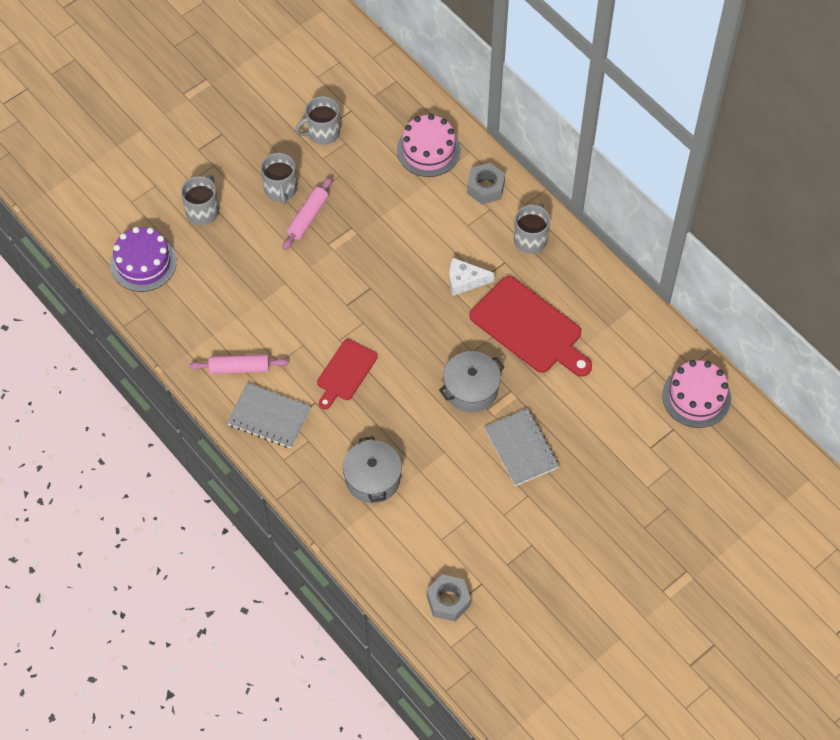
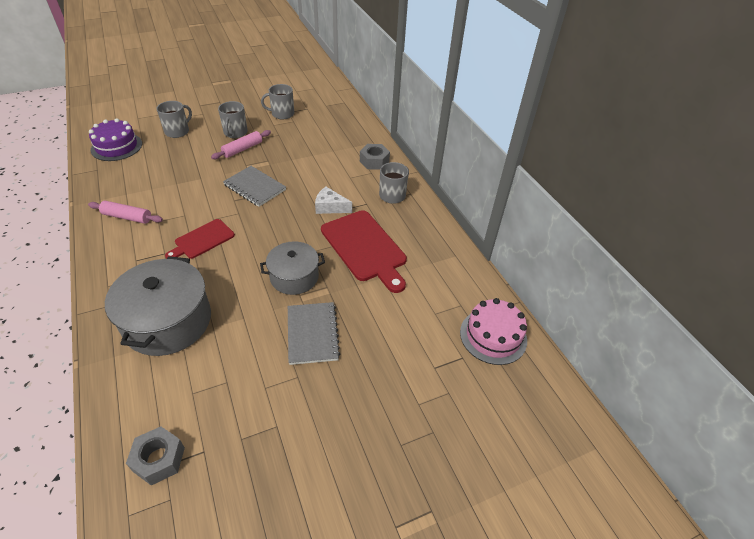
camera: 15 degrees right, 15 degrees down
grey notebook [227,383,311,448] -> grey notebook moved to [223,166,286,207]
grey pot [343,436,402,503] -> grey pot [105,256,211,356], size x1.61
pink cake [397,114,461,177] -> none

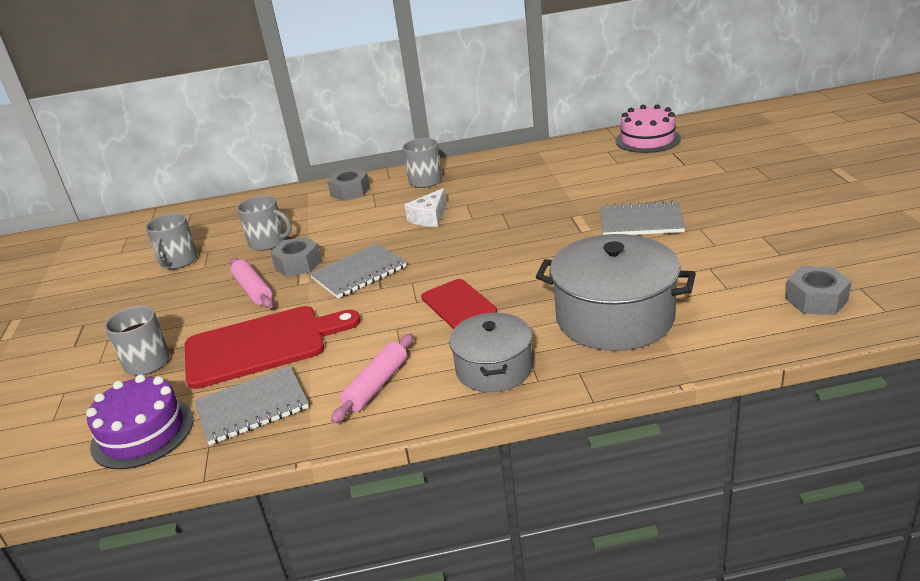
camera: 70 degrees left, 15 degrees down
grey mug [218,101,248,138] -> grey mug moved to [237,195,292,251]
grey pot [260,241,325,295] -> grey pot moved to [449,312,533,392]
red cutting board [321,210,407,293] -> red cutting board moved to [185,306,361,389]
none -> grey notebook [195,366,309,445]
none -> grey nut [270,236,322,277]

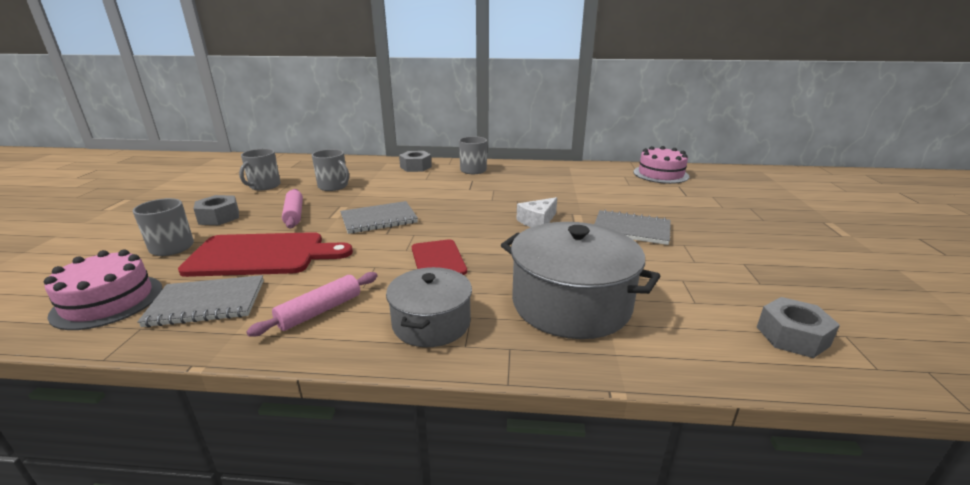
camera: 10 degrees right, 5 degrees down
purple cake [86,374,193,469] -> pink cake [44,249,163,330]
grey nut [270,236,322,277] -> grey nut moved to [193,195,239,225]
white cheese [405,188,446,227] -> white cheese moved to [516,197,557,227]

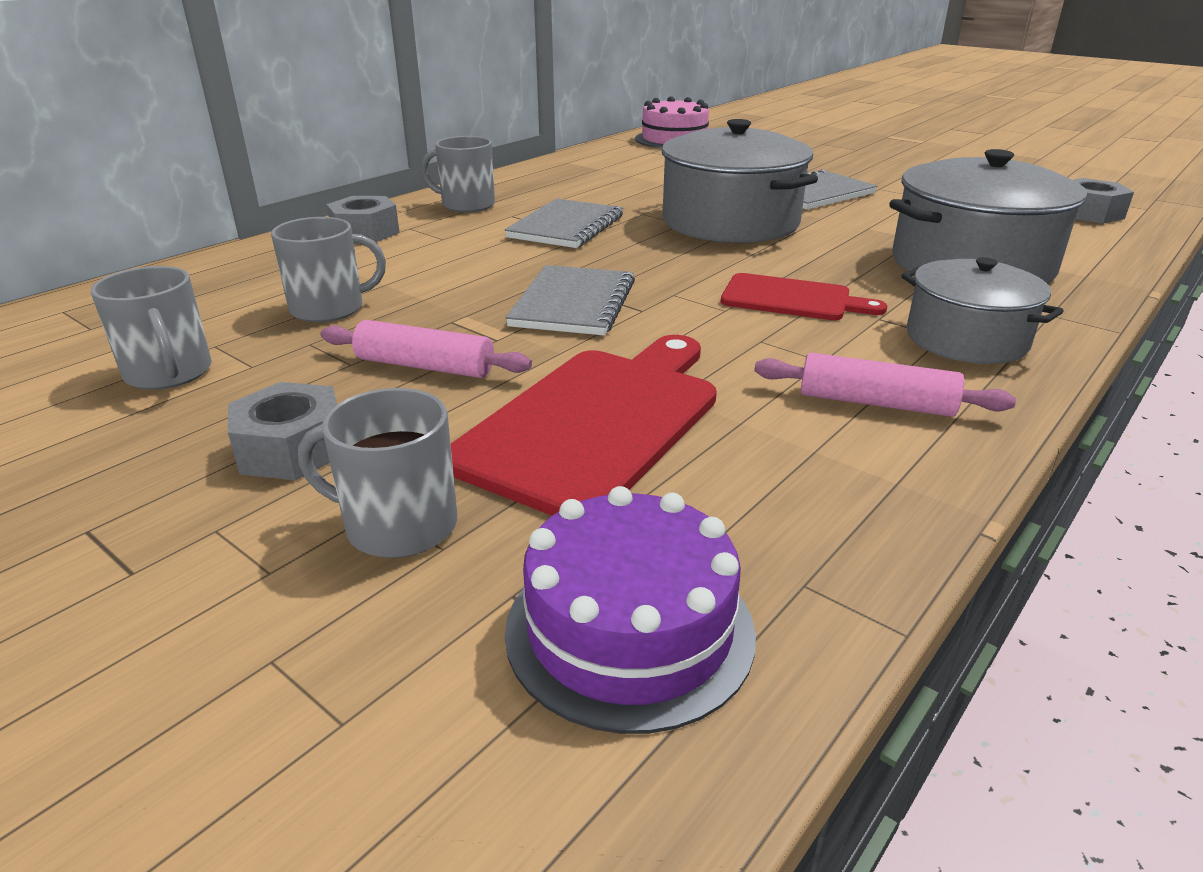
camera: 55 degrees left, 5 degrees up
pink cake [44,249,163,330] -> purple cake [505,486,756,734]
grey notebook [138,275,264,327] -> grey notebook moved to [505,198,623,248]
pink rolling pin [246,272,378,337] -> pink rolling pin turned 60 degrees counterclockwise [754,353,1016,417]
white cheese [516,197,557,227] -> grey pot [661,119,818,243]

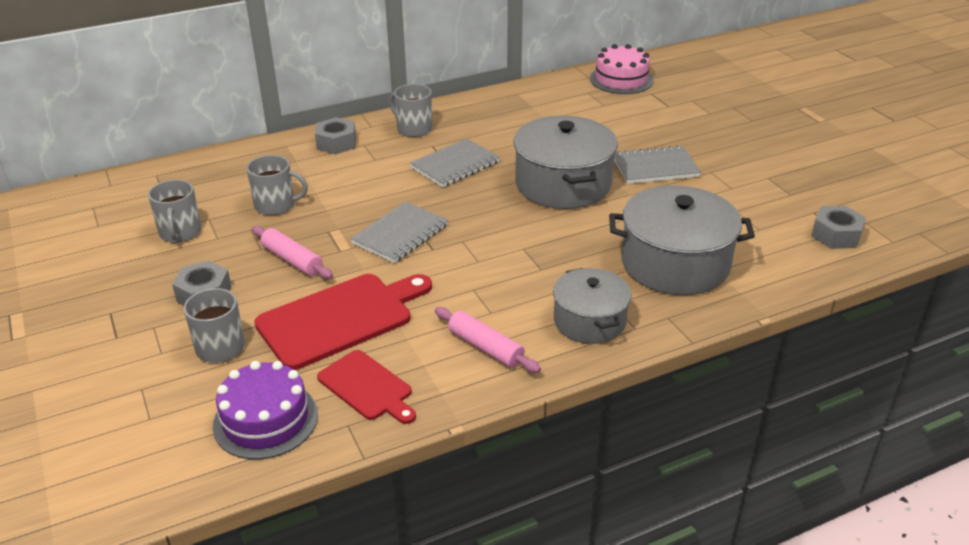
camera: 25 degrees right, 5 degrees up
red cutting board [721,273,887,320] -> red cutting board moved to [317,350,416,424]

